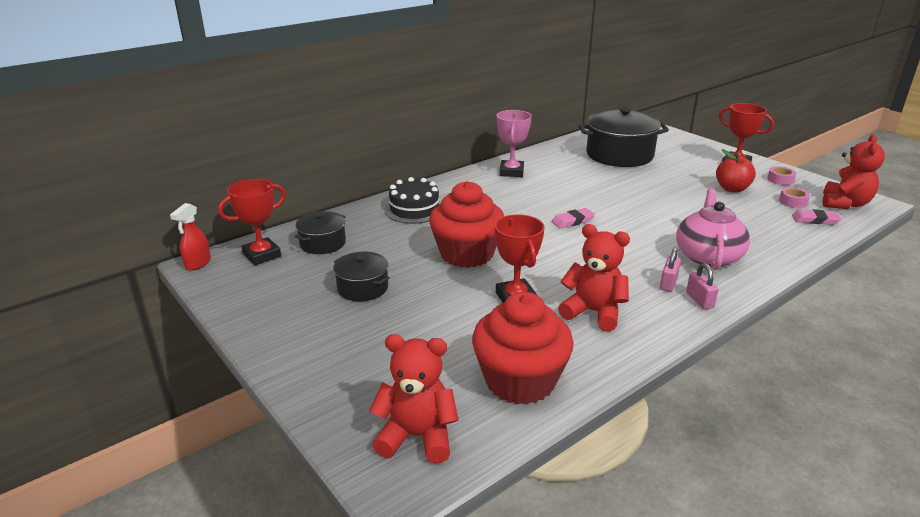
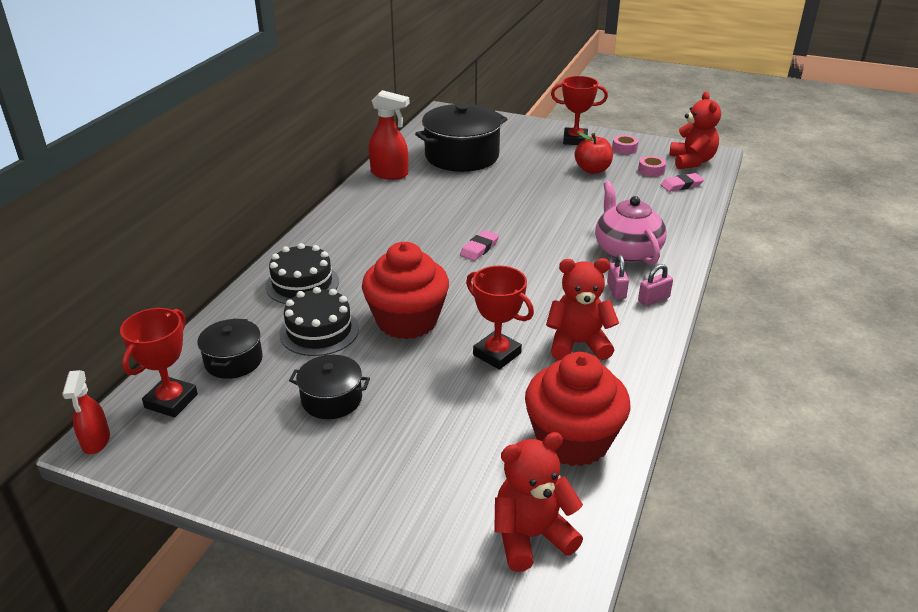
camera: 30 degrees left, 5 degrees up
pink trophy [497,110,532,177] -> none
pink padlock [686,263,718,309] -> pink padlock turned 75 degrees counterclockwise [638,264,673,306]
none -> black cake [279,287,359,356]
none -> red spray bottle [369,90,410,180]

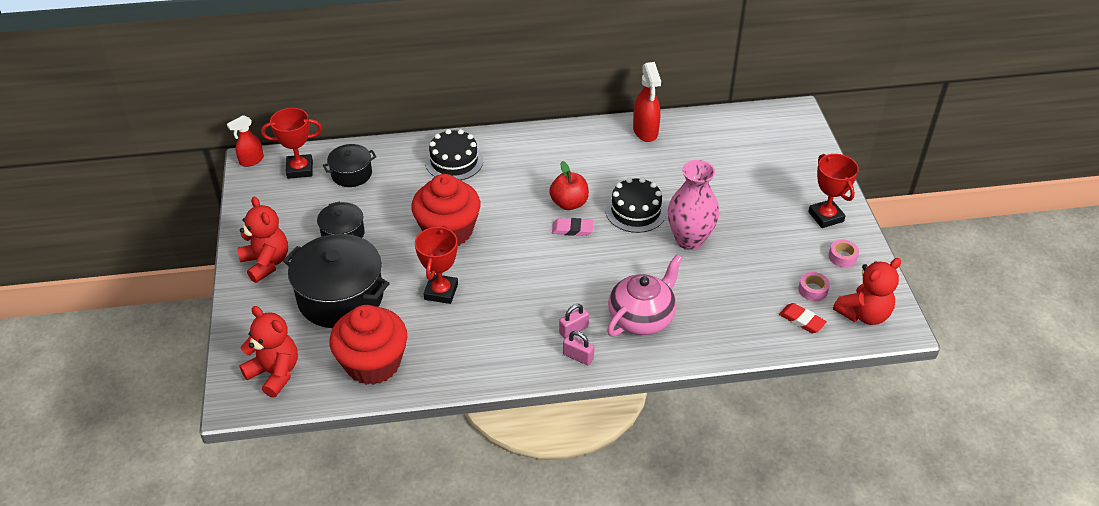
camera: 60 degrees right, 10 degrees up
black cake [279,287,359,356] -> black cake moved to [606,177,666,233]
black pot [415,104,507,172] -> black pot moved to [283,234,390,328]
red teddy bear [546,258,619,360] -> red teddy bear moved to [237,197,288,283]
red apple [575,132,613,174] -> red apple moved to [549,161,589,210]
pink eraser [661,173,704,192] -> red eraser [779,303,827,333]
none -> pink vase [668,160,719,250]

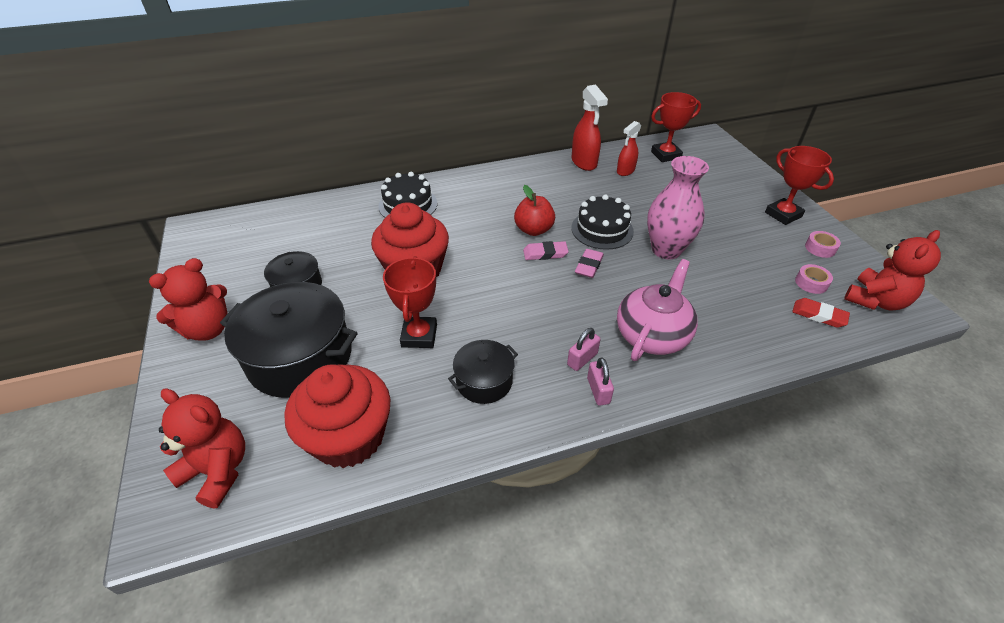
camera: 10 degrees left, 0 degrees up
red spray bottle [227,115,264,167] -> red spray bottle moved to [617,121,641,176]
red teddy bear [237,197,288,283] -> red teddy bear turned 90 degrees clockwise [149,258,228,341]
red trophy [261,108,322,179] -> red trophy moved to [651,92,701,162]
black pot [323,144,376,187] -> black pot moved to [448,340,518,404]
pink padlock [563,331,594,365] -> pink padlock turned 60 degrees clockwise [587,357,614,406]
none -> pink eraser [575,249,604,278]

